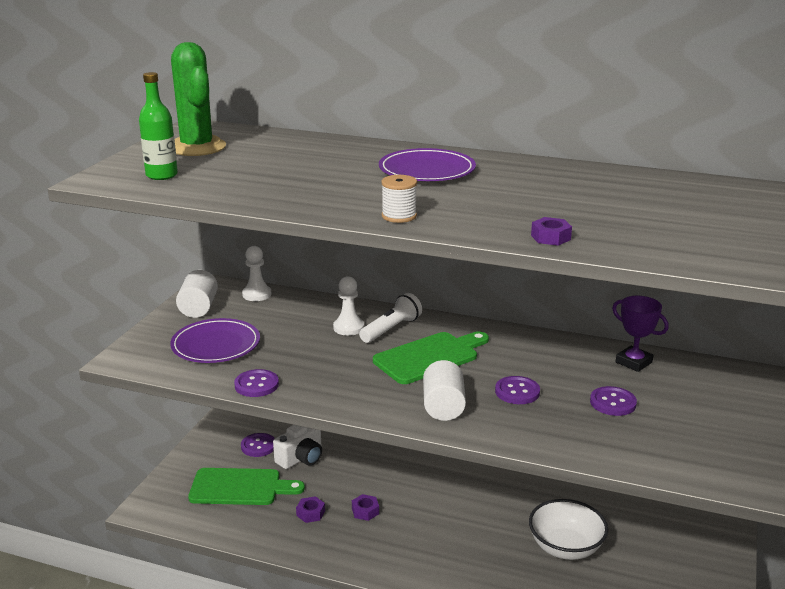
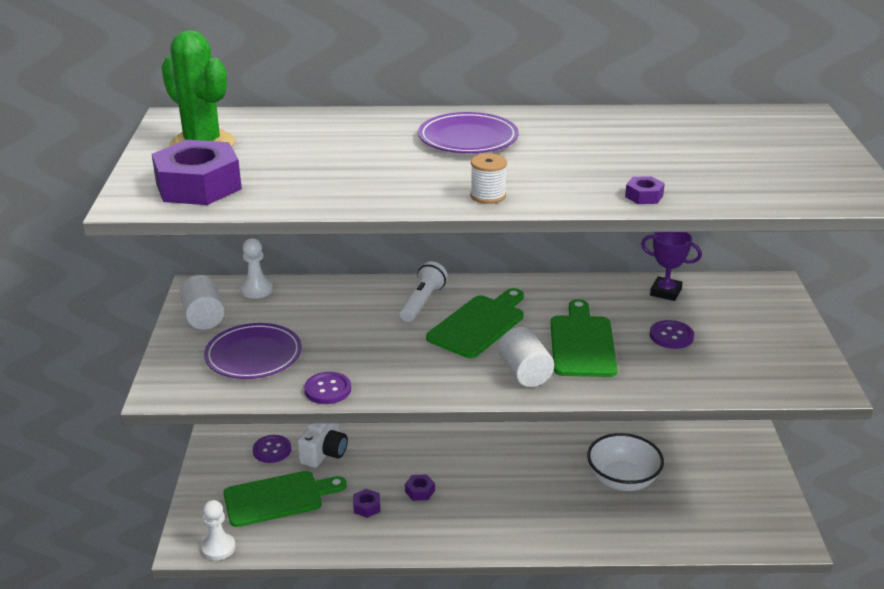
camera: 20 degrees left, 5 degrees up
green bottle [139,72,178,180] -> purple nut [152,140,242,205]
white pawn [333,276,364,336] -> white pawn moved to [201,500,235,560]
purple button [495,376,540,404] -> green cutting board [551,299,618,377]

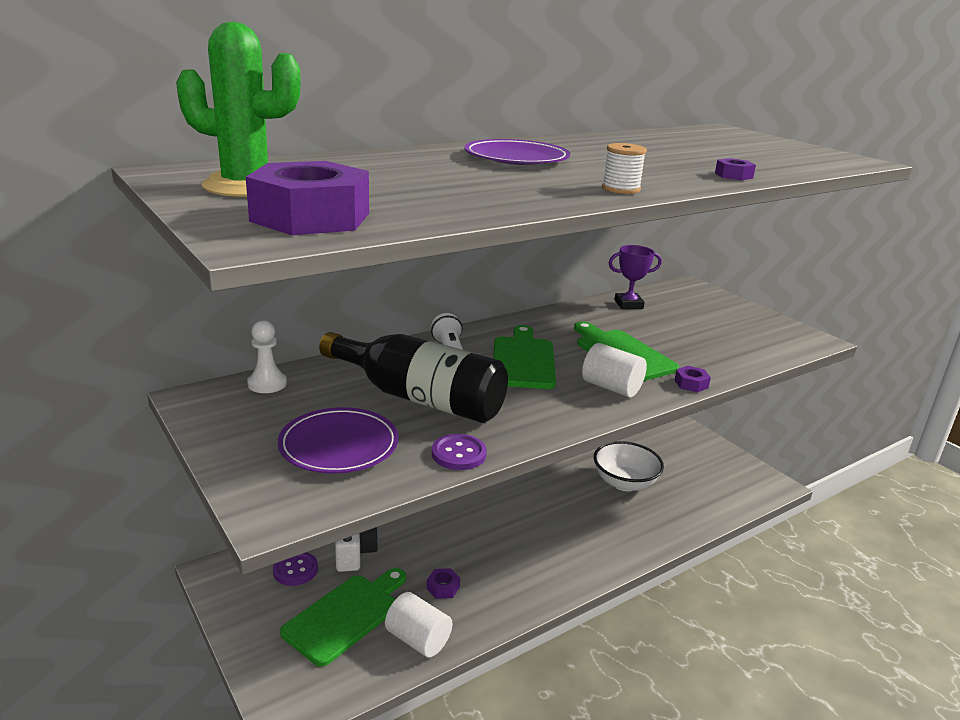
camera: 35 degrees left, 5 degrees down
white cylinder [180,275,225,330] -> white cylinder moved to [385,592,452,657]
white pawn [201,500,235,560] -> none
purple nut [405,474,435,501] -> purple nut moved to [675,366,711,393]
purple button [650,320,694,349] -> none
none -> black bottle [319,332,508,423]

